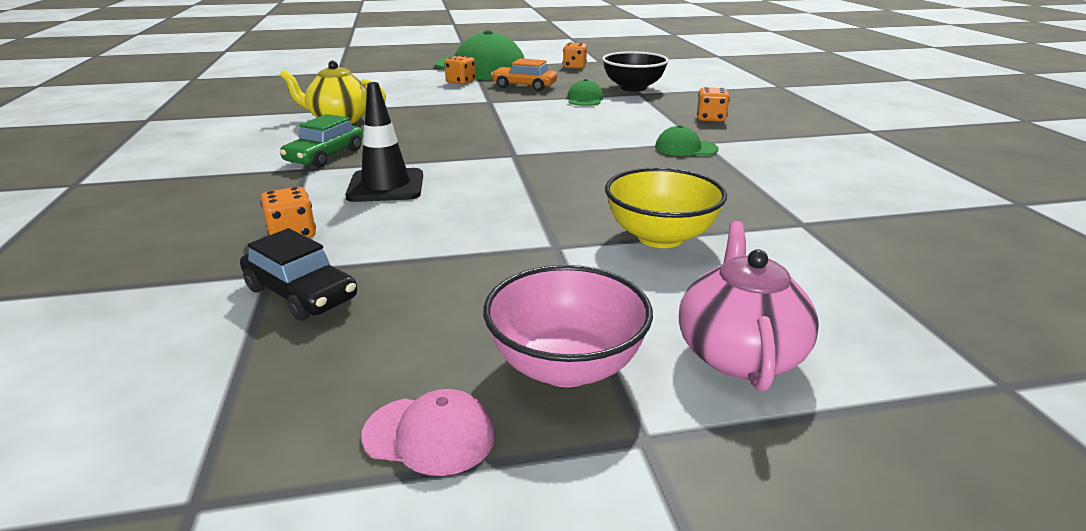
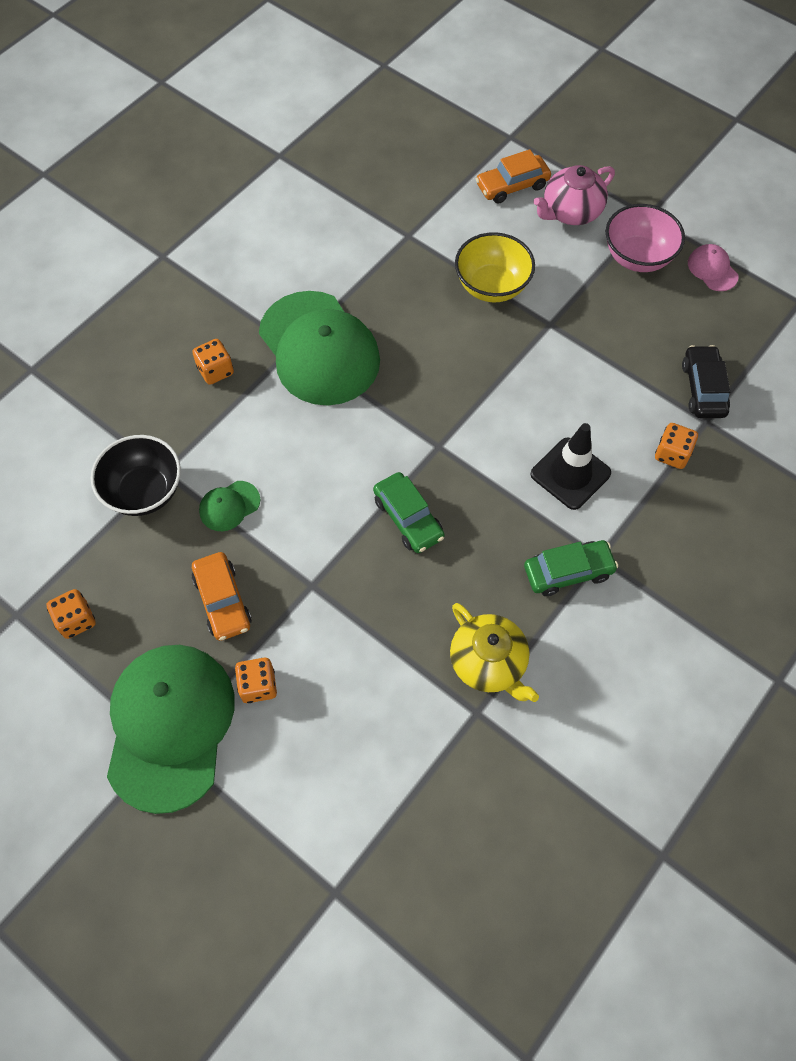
camera: 130 degrees left, 35 degrees up
green cap [655,125,719,156] -> green cap [259,291,380,406], size x2.40
none -> green car [373,472,445,553]
none -> orange car [476,149,551,204]

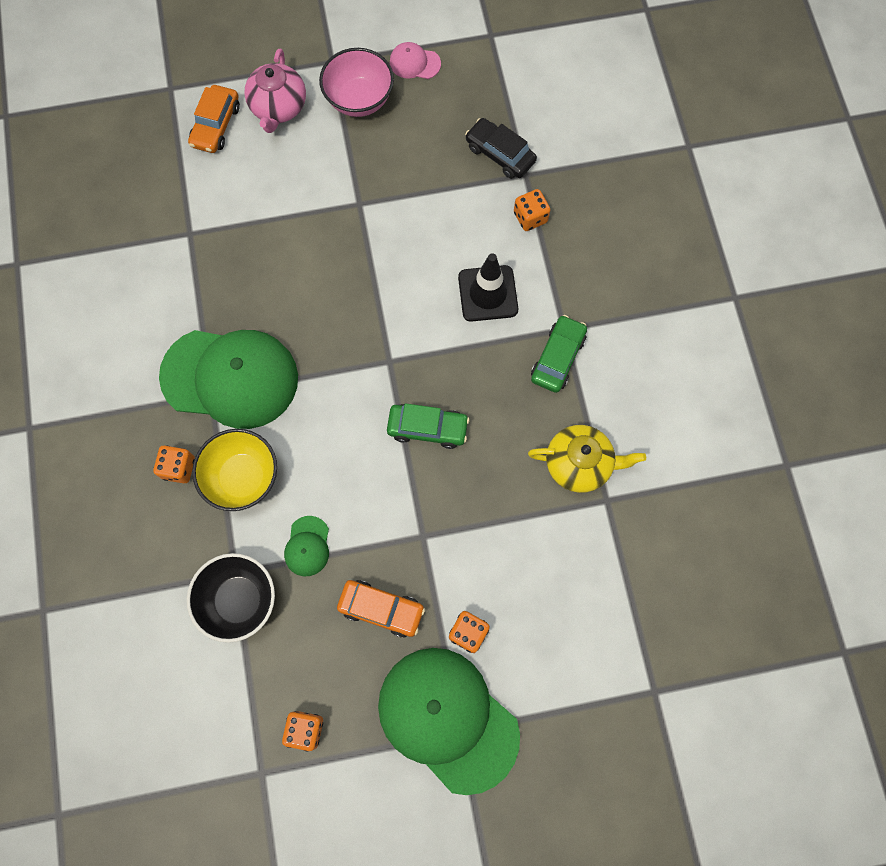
camera: 50 degrees left, 10 degrees up
yellow bowl [455,232,535,302] -> yellow bowl moved to [192,429,277,511]

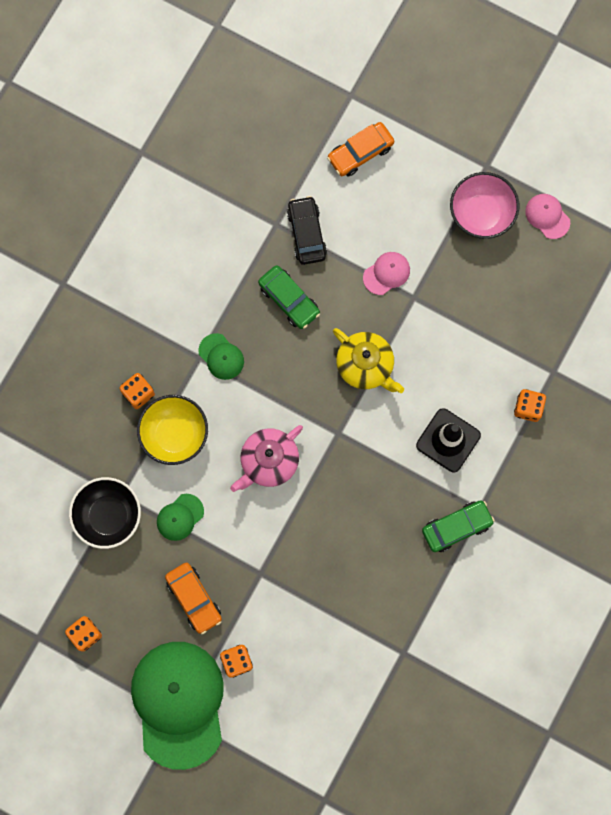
camera: 40 degrees right, 5 degrees up
green cap [159,330,298,429] -> green cap [198,333,244,380], size x0.42
pink teapot [244,49,306,133] -> pink teapot moved to [230,425,303,492]
green car [387,403,470,449] -> green car moved to [258,265,320,329]
black car [465,118,537,179] -> black car moved to [287,196,327,265]
yellow teapot [528,425,646,493] -> yellow teapot moved to [333,328,404,393]
none -> pink cap [363,252,410,295]

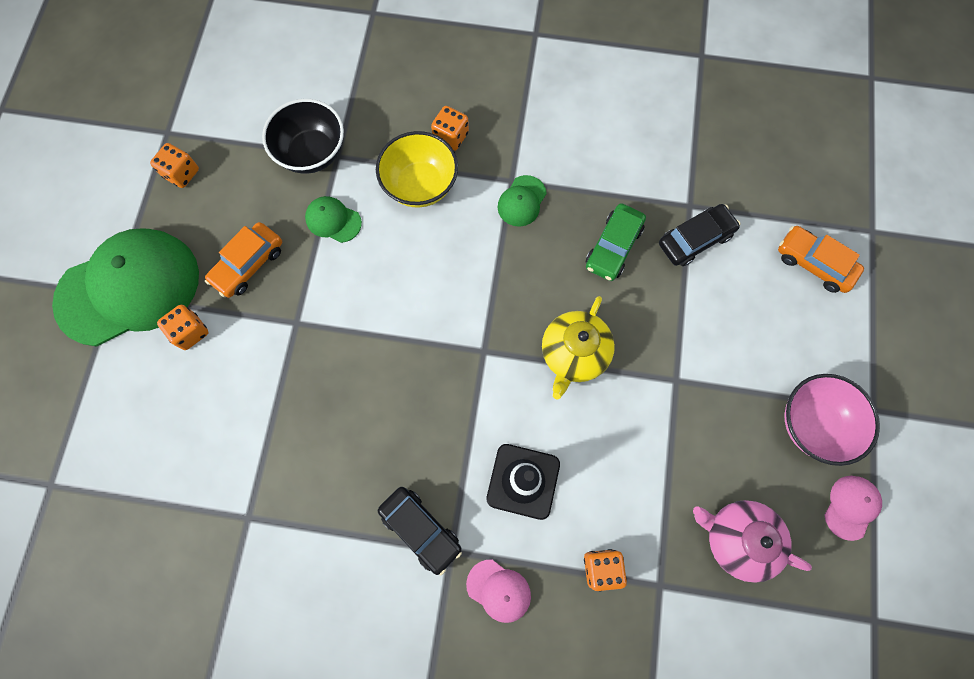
camera: 70 degrees right, 5 degrees down
pink teapot [230,425,303,492] -> pink teapot moved to [693,500,812,583]
pink cap [363,252,410,295] -> pink cap moved to [466,560,531,623]
green car [422,501,495,552] -> black car [378,487,462,575]

